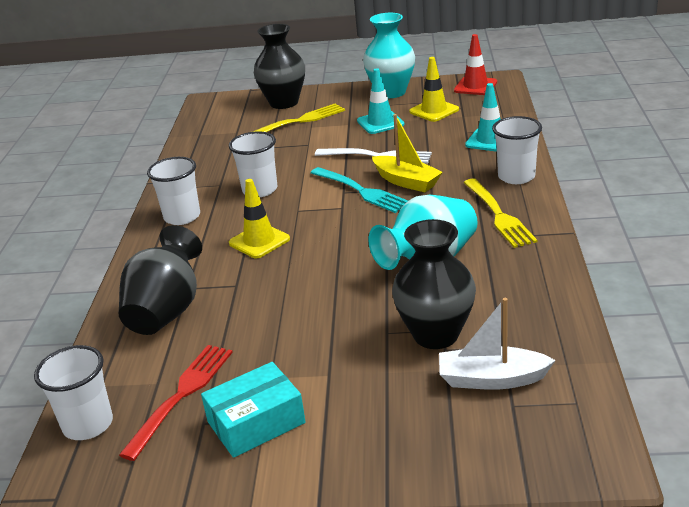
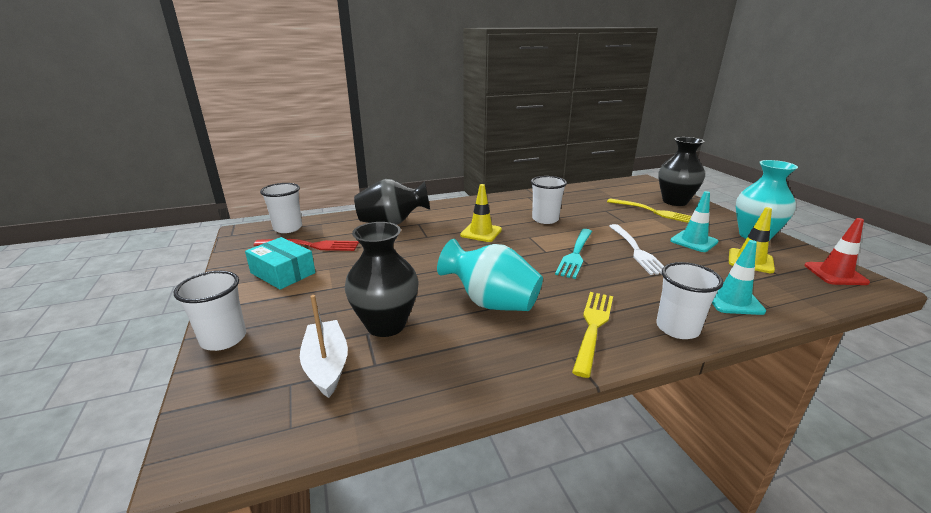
camera: 65 degrees right, 5 degrees down
white cup [147,157,200,225] -> white cup moved to [174,271,246,351]
yellow boat [372,114,443,192] -> none
yellow fork [463,178,537,248] -> yellow fork turned 150 degrees clockwise [572,292,613,378]

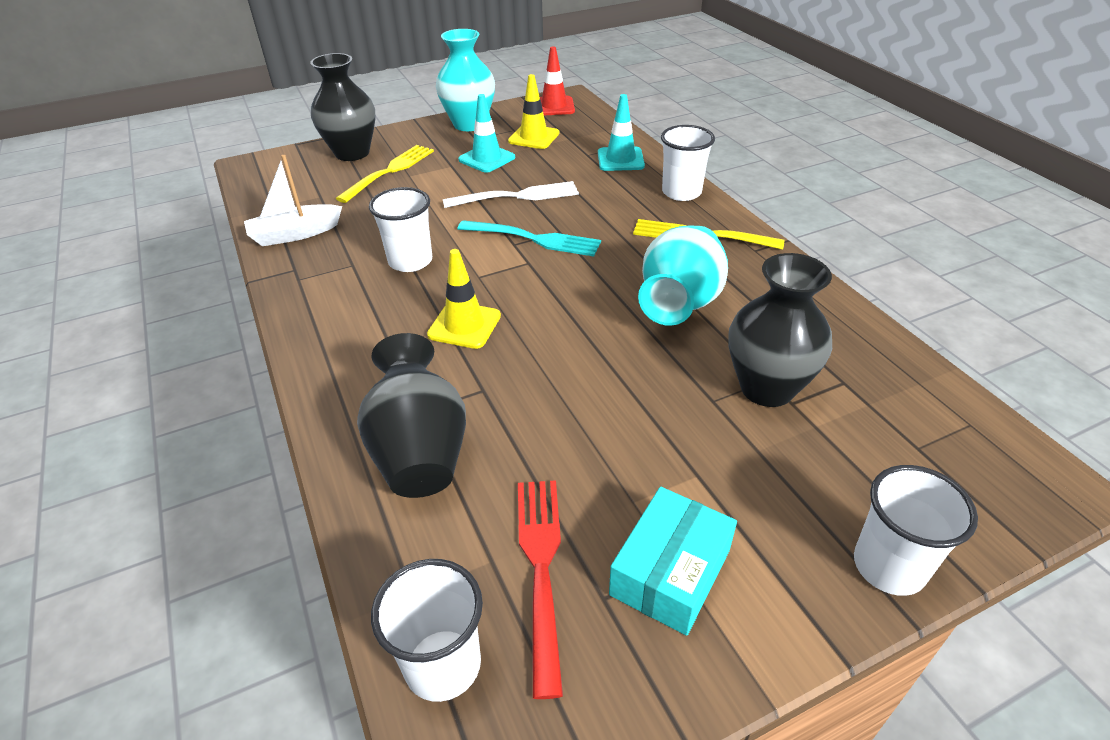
camera: 95 degrees left, 15 degrees up
white boat [300,295,348,398] -> white boat moved to [244,155,342,246]

